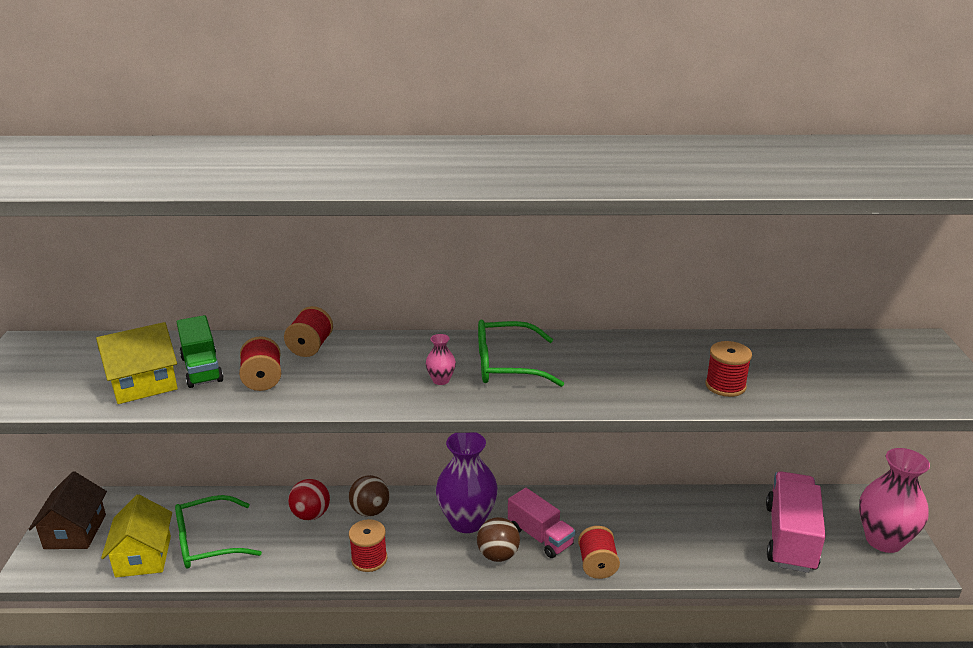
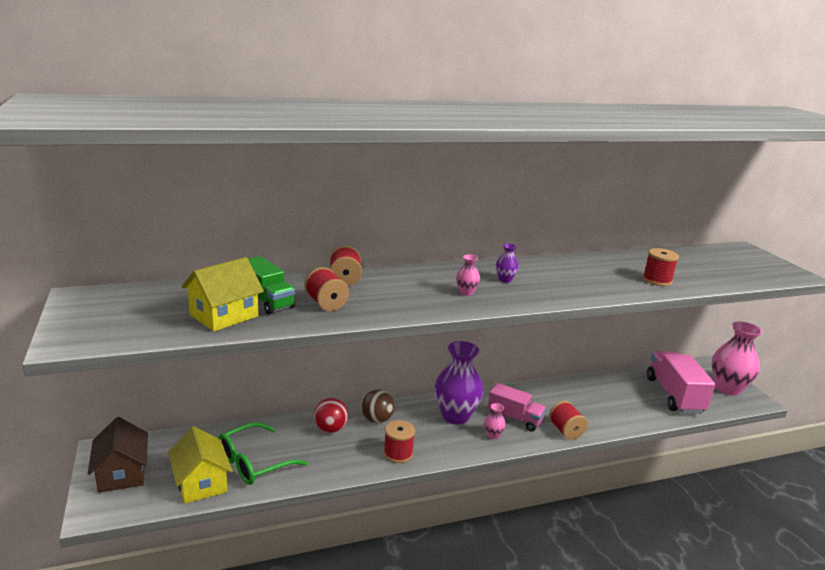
camera: 20 degrees left, 5 degrees down
brown ball [477,517,520,562] -> pink vase [484,403,506,439]
green glasses [478,320,564,387] -> purple vase [496,244,518,283]

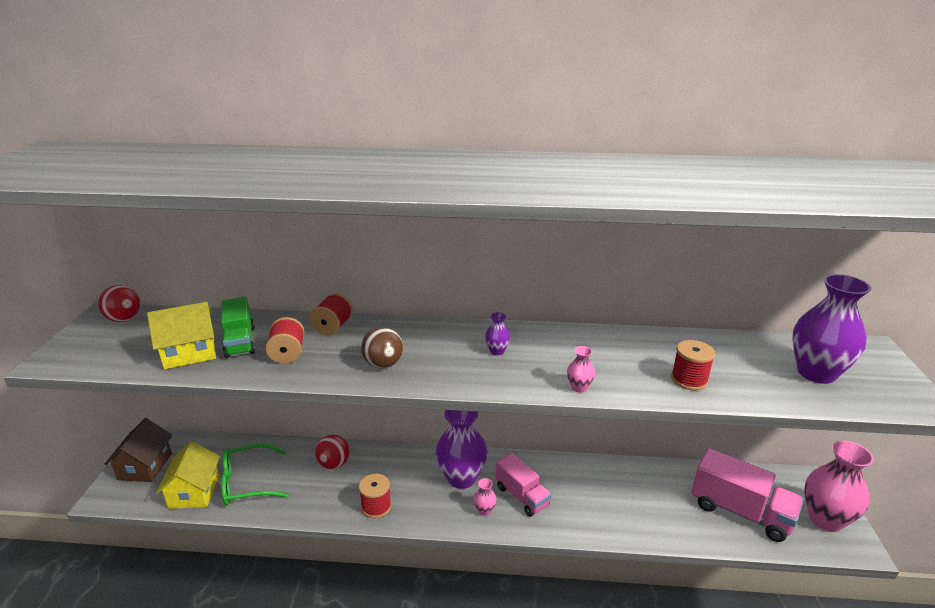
camera: 25 degrees right, 5 degrees up
brown ball [361,389,395,423] -> brown ball moved to [361,327,403,369]
pink vase [456,254,480,296] -> pink vase moved to [567,346,595,393]
red spool [549,401,588,440] -> none
pink truck [647,351,716,414] -> pink truck turned 105 degrees clockwise [692,448,804,542]
none -> red ball [98,285,141,322]
none -> purple vase [792,274,871,384]

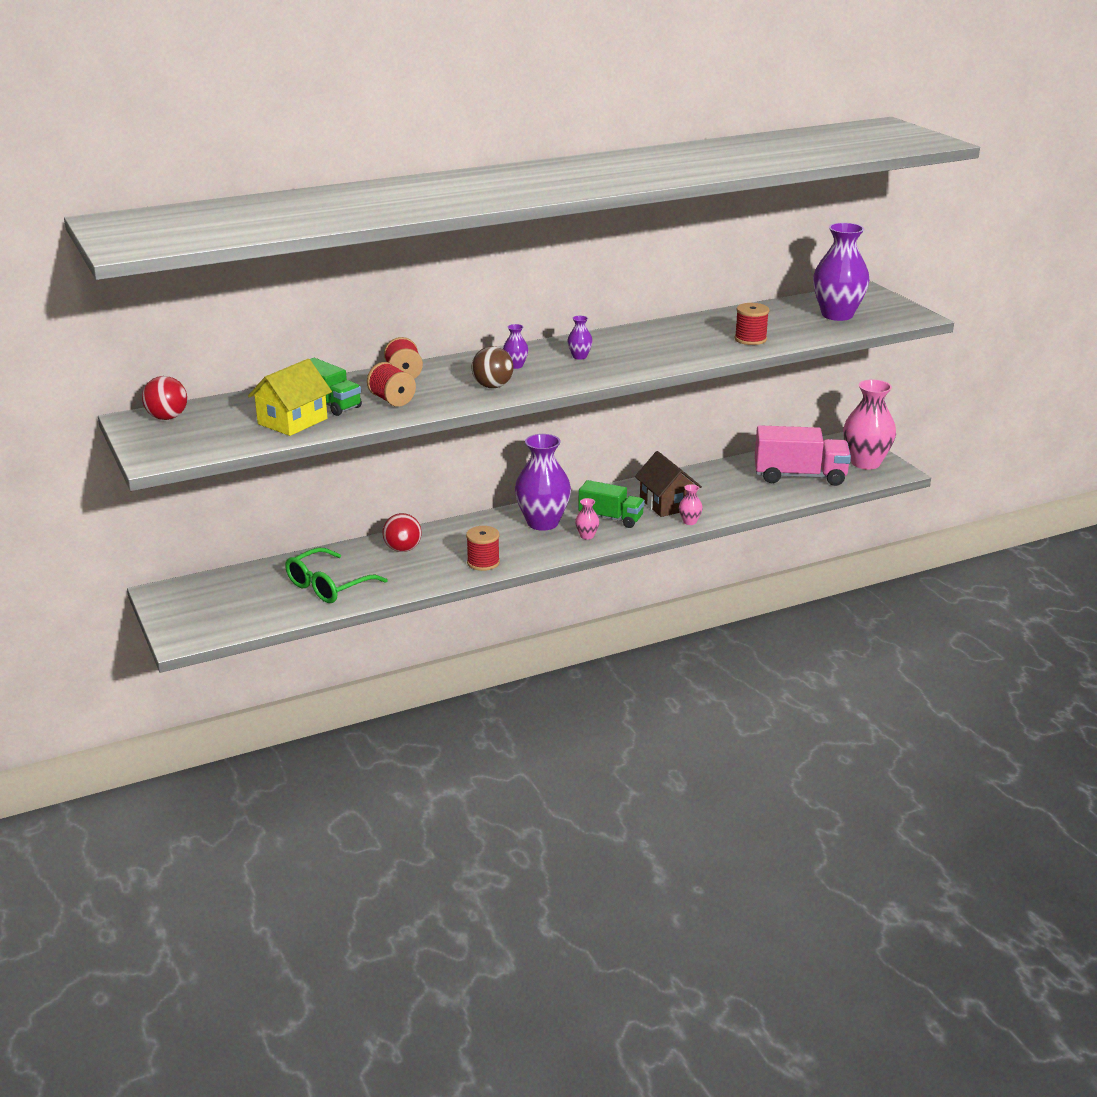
camera: 30 degrees left, 0 degrees up
brown house [105,418,172,482] -> brown house moved to [635,451,702,517]
yellow house [156,441,220,509] -> none
pink truck [495,453,552,517] -> green truck [578,480,645,528]
pink vase [567,346,595,393] -> pink vase moved to [679,484,703,525]
none -> purple vase [503,324,528,369]

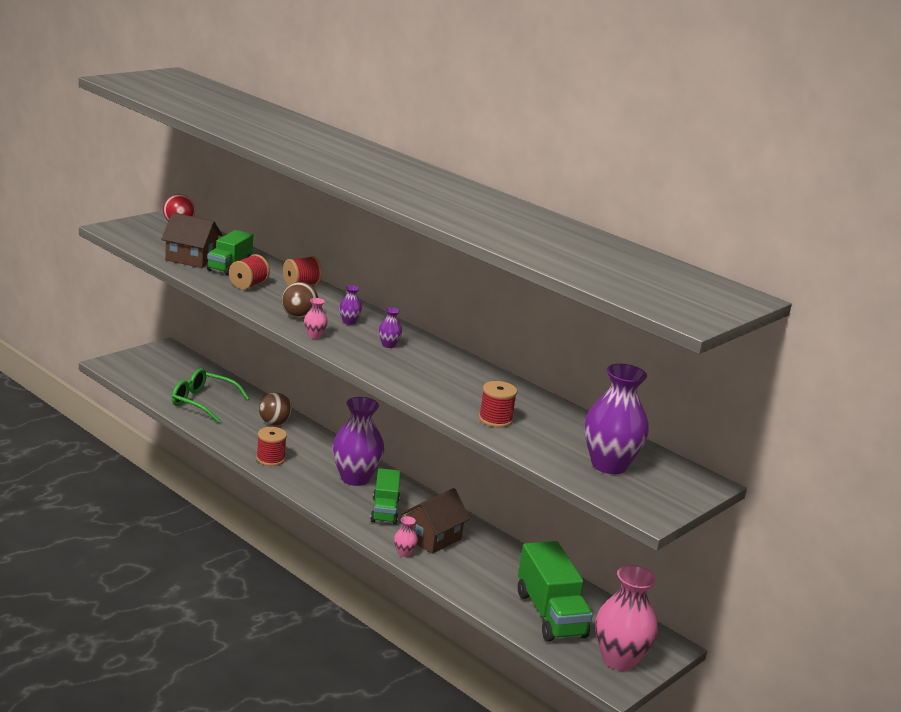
camera: 65 degrees right, 5 degrees down
yellow house [248,359,332,436] -> brown house [161,213,222,268]
red ball [382,513,422,552] -> brown ball [259,393,292,425]
pink vase [575,498,599,540] -> pink vase moved to [304,298,328,339]
pink truck [755,425,851,486] -> green truck [518,541,593,642]

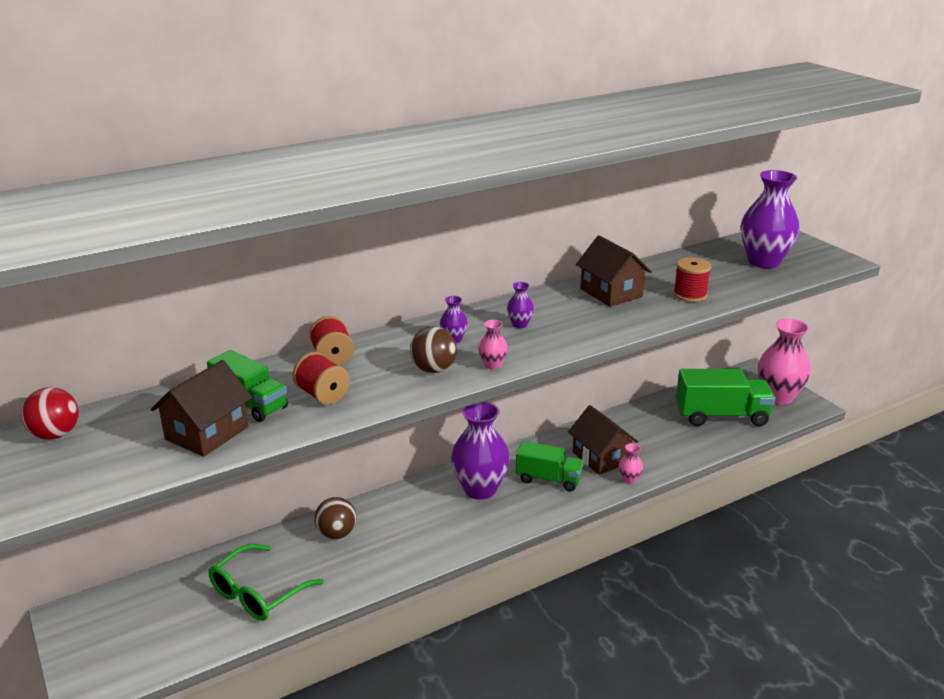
camera: 70 degrees left, 5 degrees up
red spool [256,427,287,466] -> none
none -> brown house [576,235,652,307]

